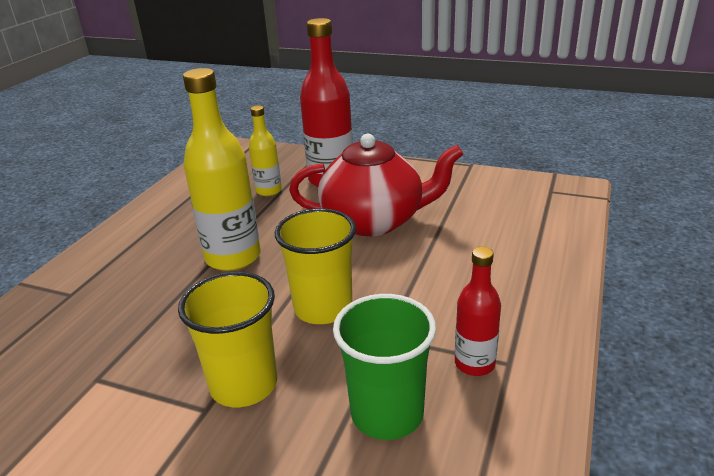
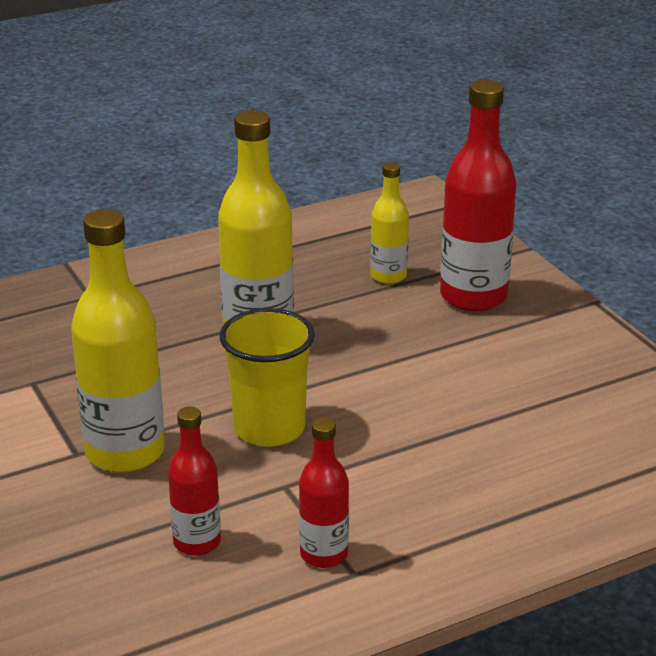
camera: 40 degrees right, 0 degrees up
yellow cup [178,272,277,407] -> yellow bottle [71,209,165,473]
red teapot [289,134,463,236] -> none
green cup [333,294,436,440] -> red bottle [168,407,221,556]

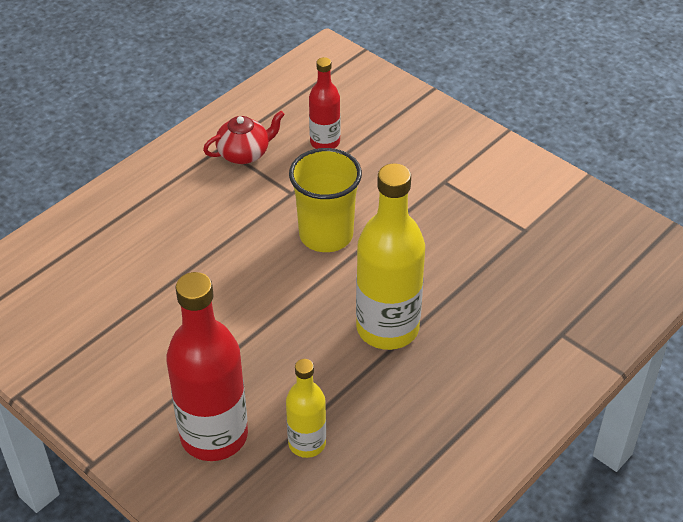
camera: 160 degrees right, 15 degrees up
yellow bottle [71,209,165,473] -> none
red bottle [299,418,349,568] -> red teapot [203,111,285,164]

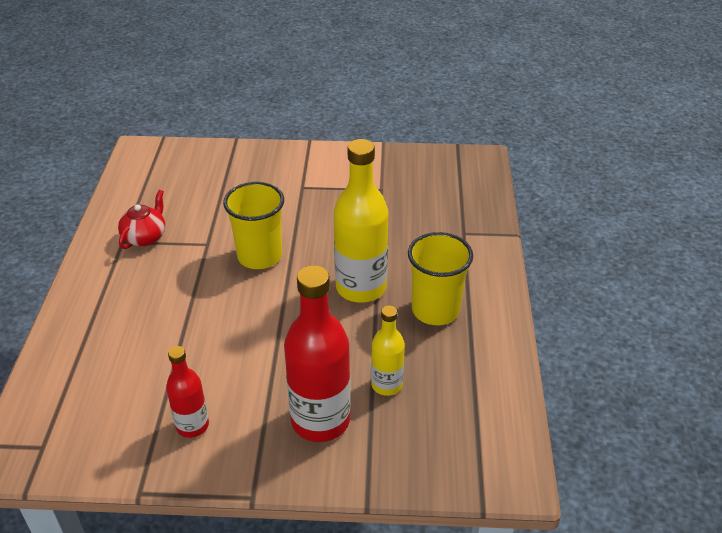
camera: 40 degrees left, 5 degrees down
red bottle [309,57,340,149] -> red bottle moved to [166,346,209,438]
none -> yellow cup [408,232,473,325]

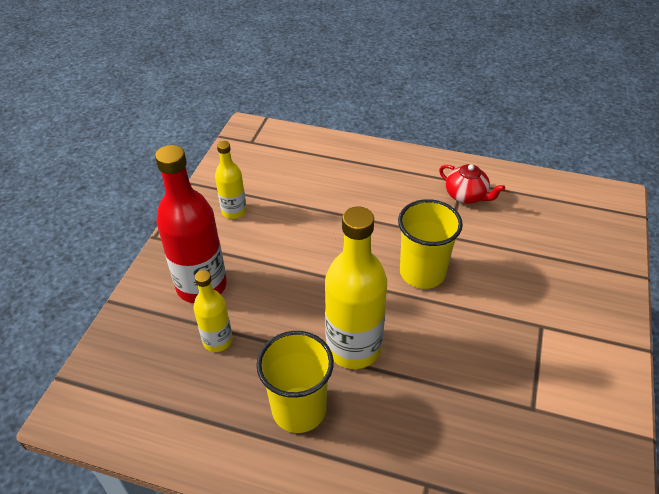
camera: 105 degrees right, 5 degrees up
red bottle [166,346,209,438] -> yellow bottle [215,141,247,219]

